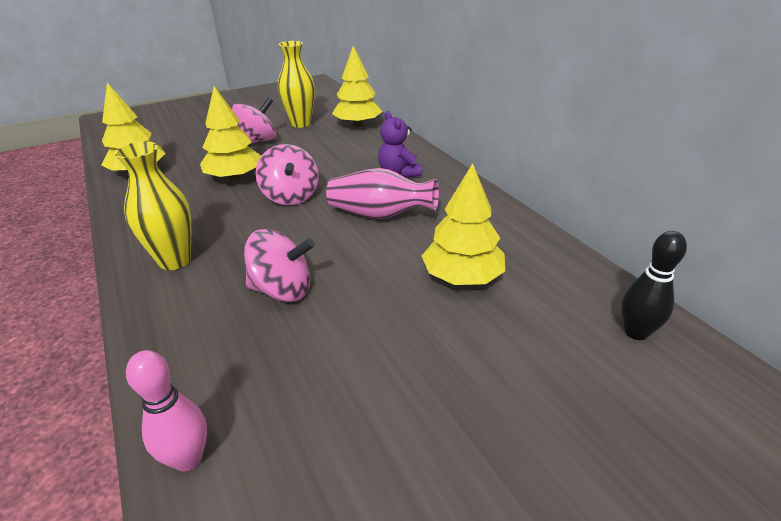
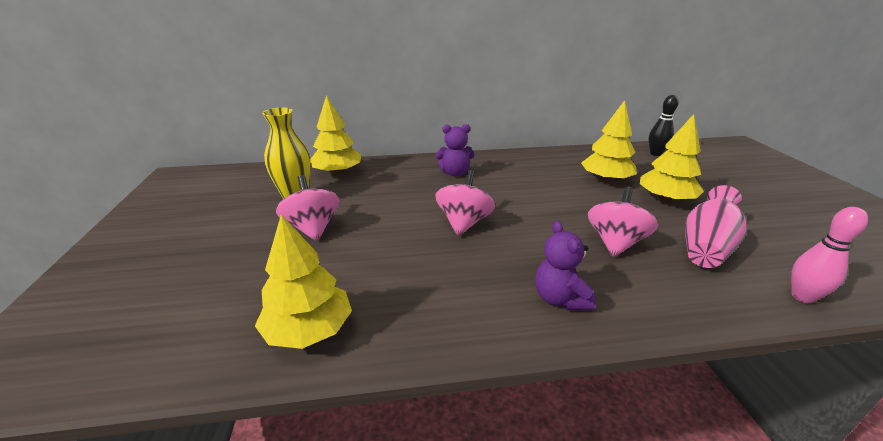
camera: 70 degrees left, 5 degrees down
yellow vase [114,141,191,270] -> purple teddy bear [535,221,596,310]
yellow tree [200,86,261,181] -> yellow tree moved to [640,114,704,203]
pink spinning top [256,144,319,205] -> pink spinning top turned 75 degrees counterclockwise [435,170,495,236]
pink vase [326,168,439,219] -> pink vase moved to [685,185,747,268]

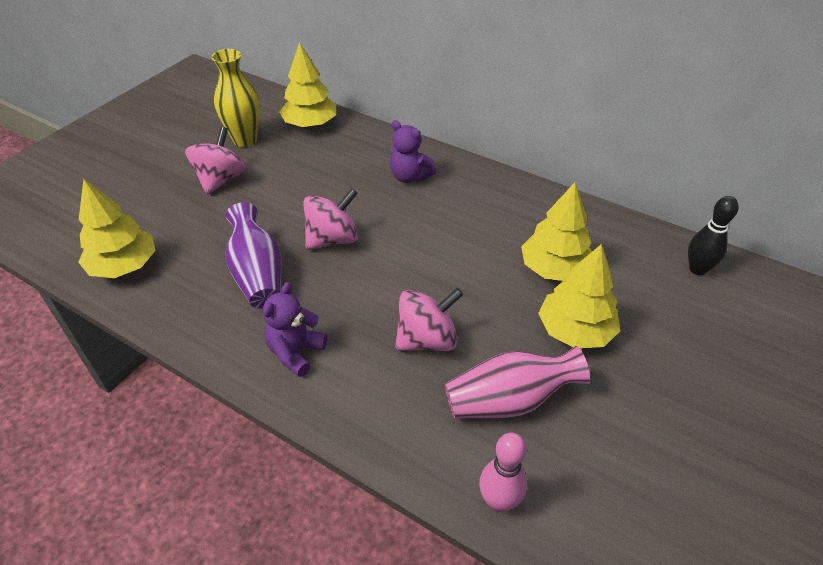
camera: 40 degrees right, 15 degrees up
none -> purple vase [226,202,282,309]

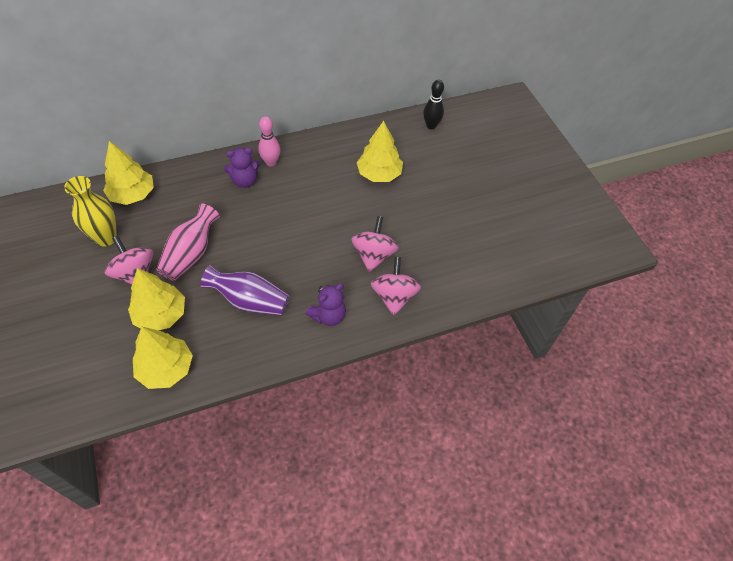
camera: 55 degrees left, 10 degrees up
purple teddy bear [263,282,327,377] -> purple teddy bear turned 105 degrees counterclockwise [306,283,346,326]
pink spinning top [303,188,358,250] -> pink spinning top moved to [371,257,421,316]
pink vase [445,346,590,419] -> pink vase moved to [156,204,220,281]
pink bowling pin [479,433,527,512] -> pink bowling pin moved to [258,116,280,167]
yellow tree [538,244,620,348] -> yellow tree moved to [128,268,185,330]

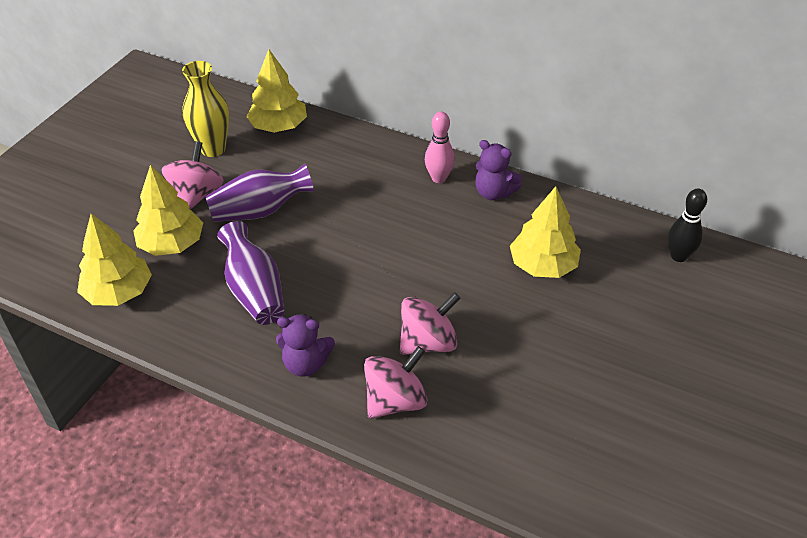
camera: 50 degrees right, 10 degrees down
pink vase [156,204,220,281] -> purple vase [205,164,314,222]
purple teddy bear [224,148,261,188] -> purple teddy bear moved to [475,140,522,200]

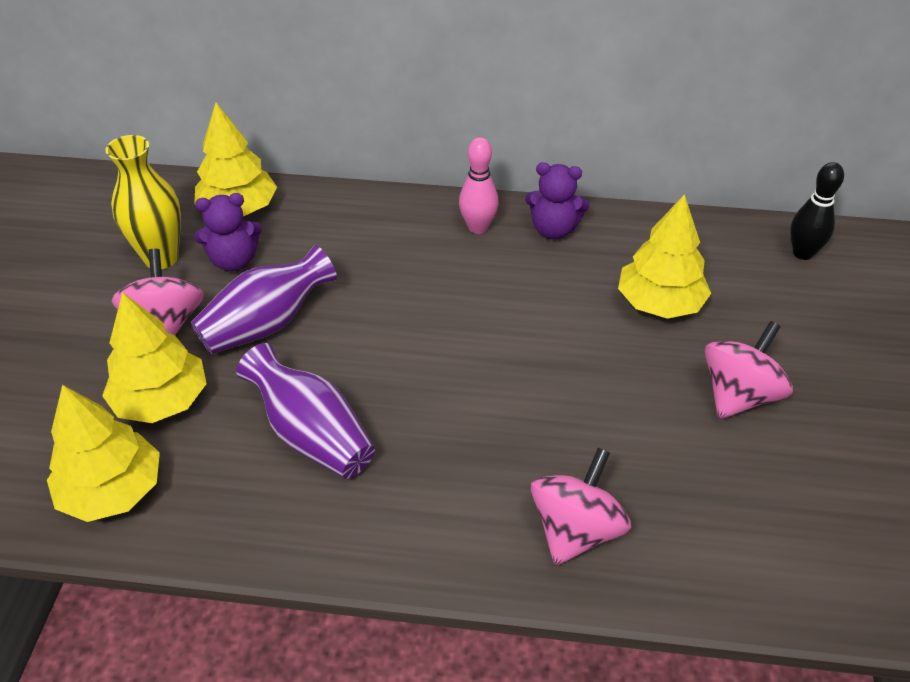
camera: 20 degrees left, 0 degrees up
purple teddy bear [276,314,335,377] -> purple teddy bear moved to [194,193,262,271]
pink spinning top [400,292,460,355] -> pink spinning top moved to [705,321,793,419]

